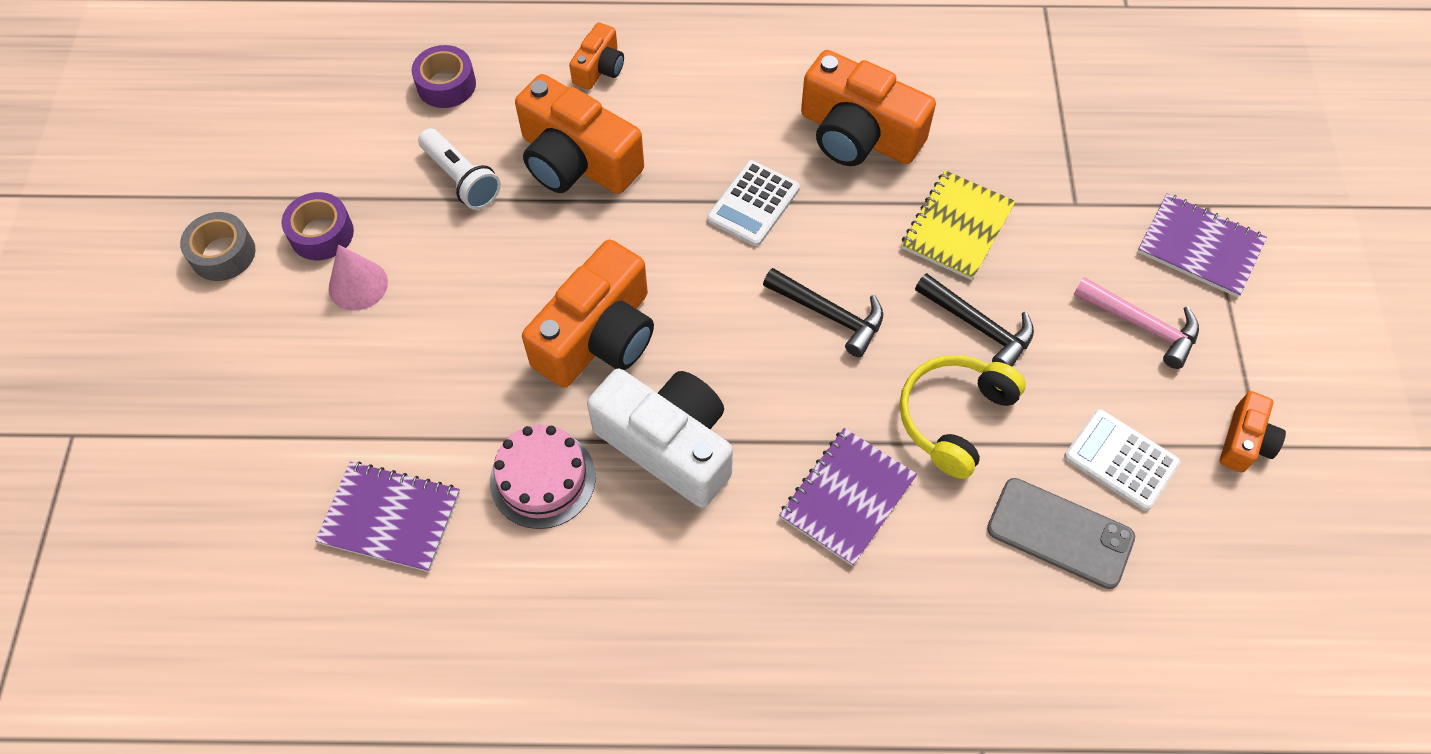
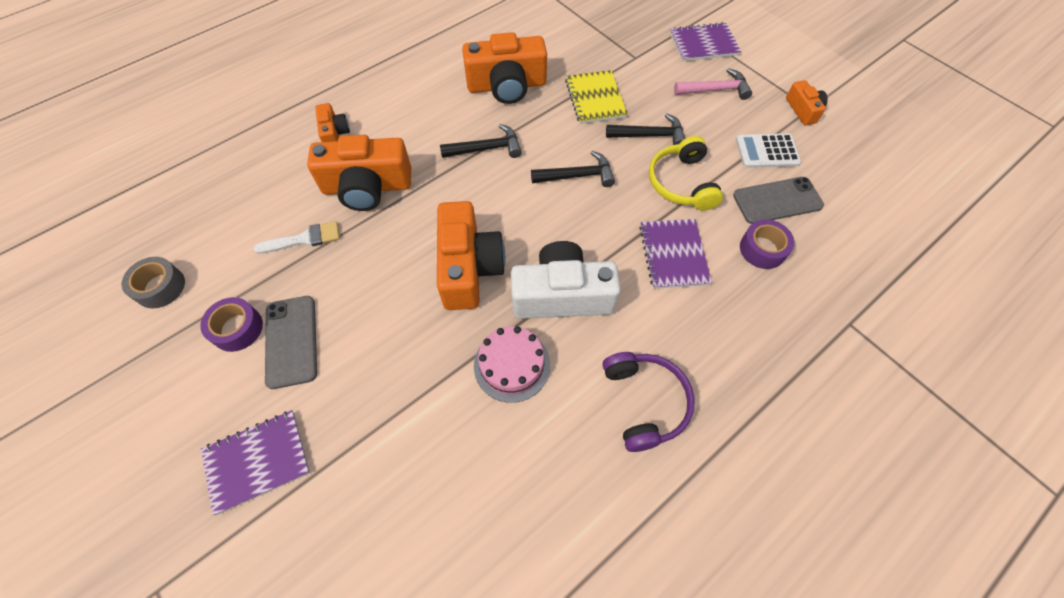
camera: 40 degrees left, 0 degrees up
grey tape [180,212,256,281] -> grey tape moved to [122,257,185,309]
purple notebook [315,461,460,572] -> purple notebook moved to [201,410,310,515]
pink cone [329,245,388,311] -> grey phone [265,296,317,389]
purple tape [412,45,476,108] -> purple tape moved to [740,219,794,269]
white flashlight [418,128,501,210] -> white brush [253,221,340,254]
white calculator [707,160,800,246] -> black hammer [440,124,522,158]
none -> purple headphones [603,352,695,452]

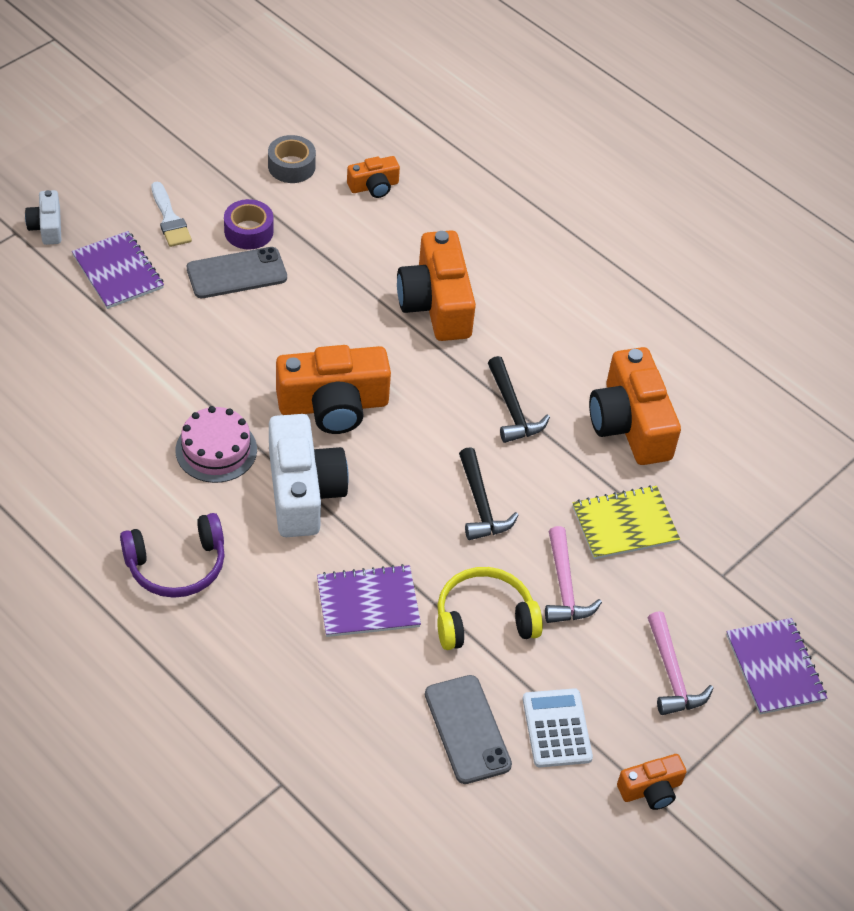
camera: 80 degrees right, 10 degrees down
white brush [253,221,340,254] -> white brush moved to [151,182,192,247]
orange camera [315,103,350,142] -> orange camera moved to [347,156,400,198]
black hammer [606,114,685,145] -> pink hammer [545,526,602,623]
purple tape [740,219,794,269] -> none
none -> white camera [25,190,61,245]

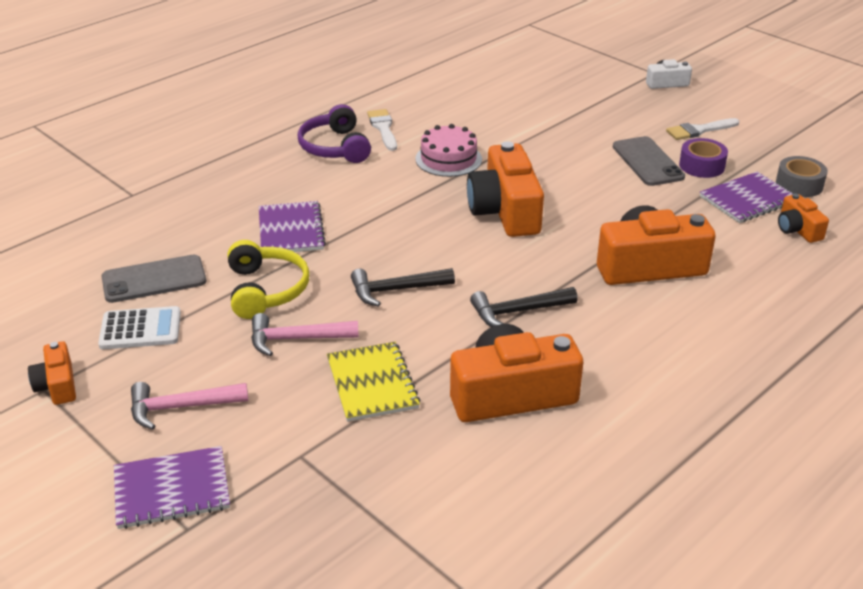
camera: 95 degrees right, 15 degrees down
purple notebook [72,231,164,309] -> purple notebook moved to [700,171,793,223]
white camera [269,414,349,537] -> none
none -> white brush [367,109,397,151]

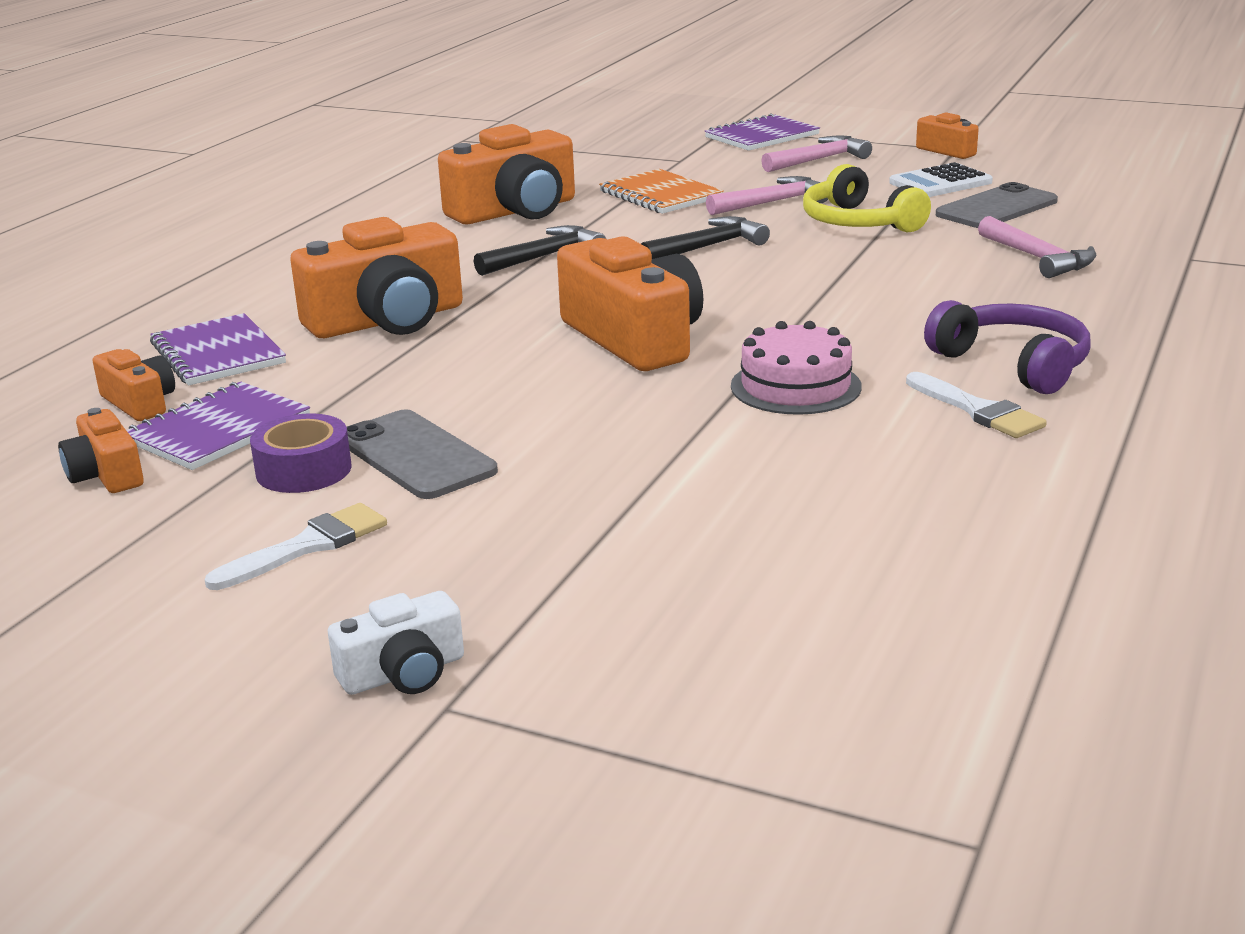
camera: 160 degrees right, 10 degrees down
purple notebook [259,201,326,252] -> purple notebook moved to [150,313,286,385]
yellow notebook [327,342,420,422] -> orange notebook [599,169,724,214]
grey tape [776,156,828,197] -> orange camera [58,408,144,493]
none -> pink hammer [978,216,1096,278]

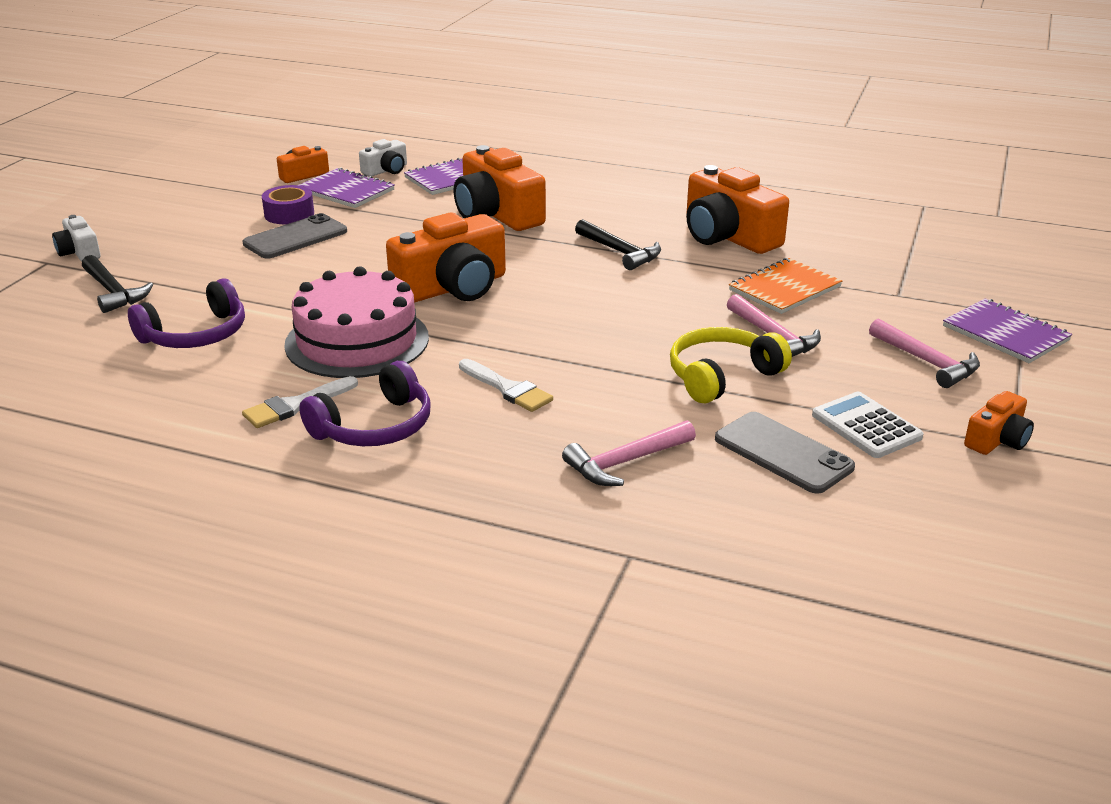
camera: 85 degrees right, 5 degrees up
orange camera [93,349,175,421] -> white camera [359,139,407,176]
white brush [205,503,387,590] -> white brush moved to [459,359,553,412]
black hammer [641,216,770,259] -> black hammer moved to [82,255,153,313]
pink cake [731,321,862,415] -> pink cake [284,266,429,378], size x1.57
none -> purple headphones [128,278,245,348]

